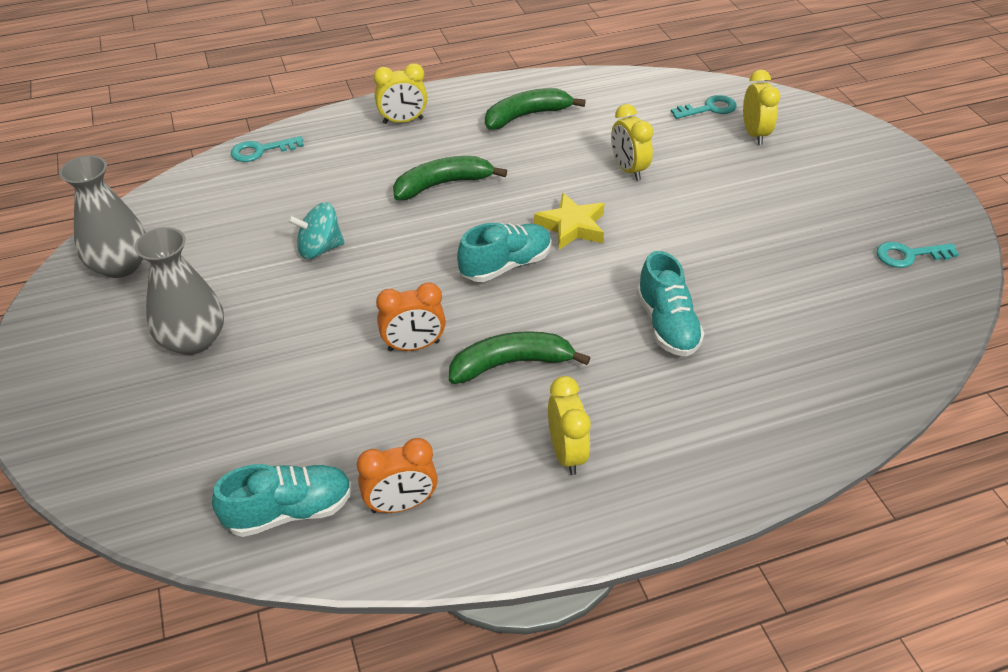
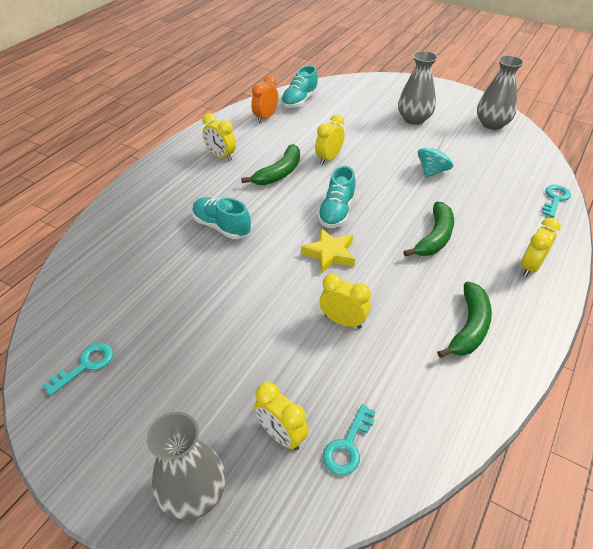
camera: 140 degrees right, 0 degrees up
orange clock [376,282,446,351] -> yellow clock [315,114,345,165]
none -> grey vase [147,412,226,520]

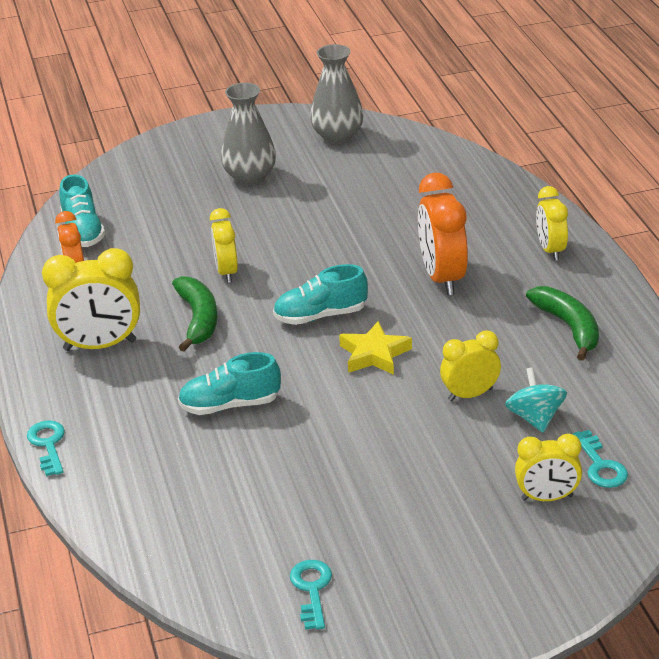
camera: 45 degrees left, 10 degrees down
grey vase [147,412,226,520] -> none
yellow clock [202,113,236,161] -> yellow clock [42,248,140,351], size x1.61
turquoise shoe [317,166,356,228] -> turquoise shoe turned 105 degrees clockwise [273,264,368,325]
green banana [404,202,454,257] -> orange clock [418,173,468,295]
turquoise spinning top [418,140,453,178] -> turquoise spinning top moved to [505,367,567,432]
turquoise key [542,185,571,218] -> turquoise key moved to [27,420,65,476]

